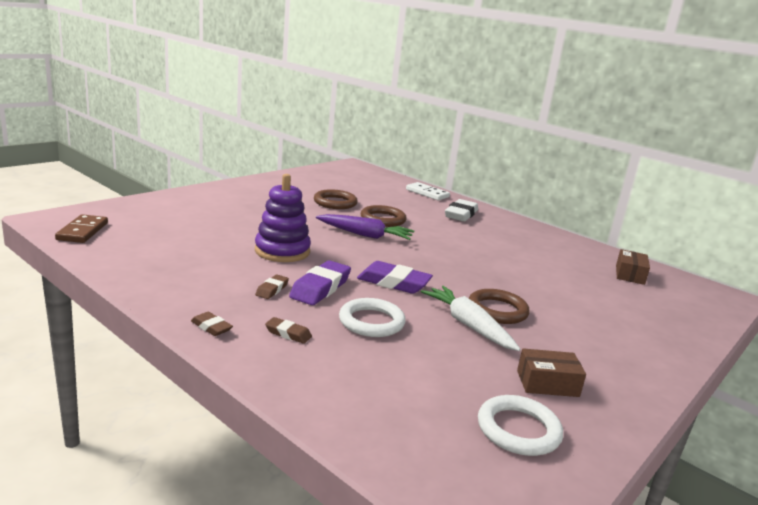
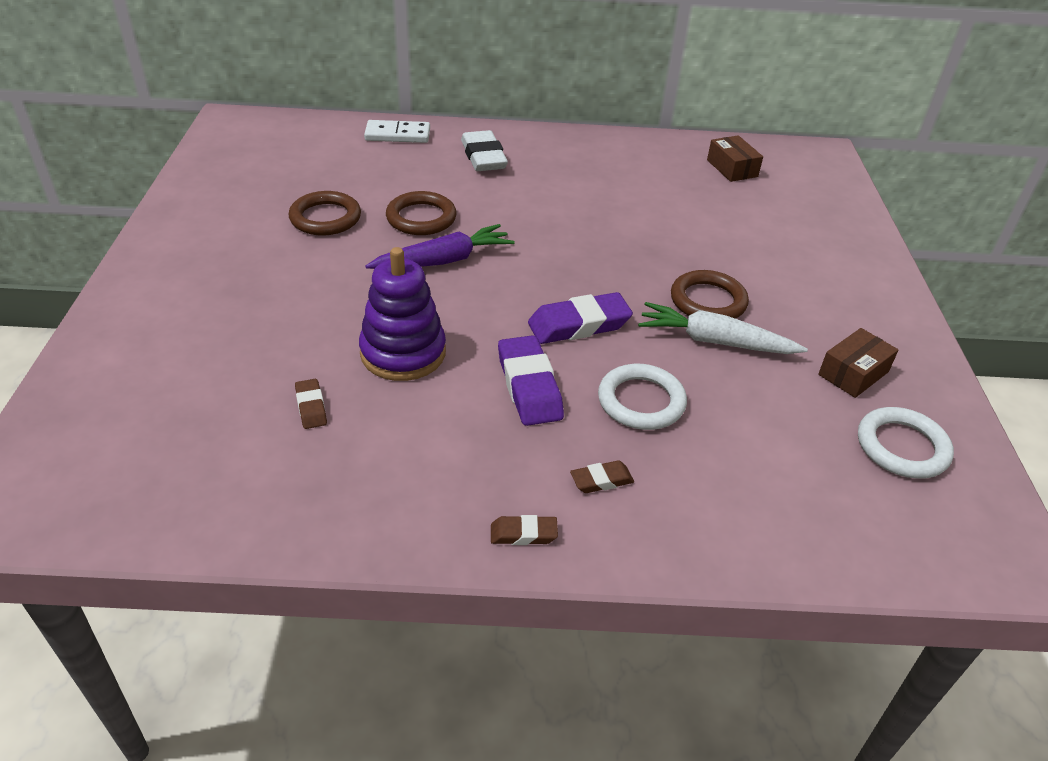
camera: 40 degrees left, 20 degrees up
brown domino [55,214,108,243] -> none
brown eraser [255,275,289,299] -> brown eraser moved to [295,379,327,429]

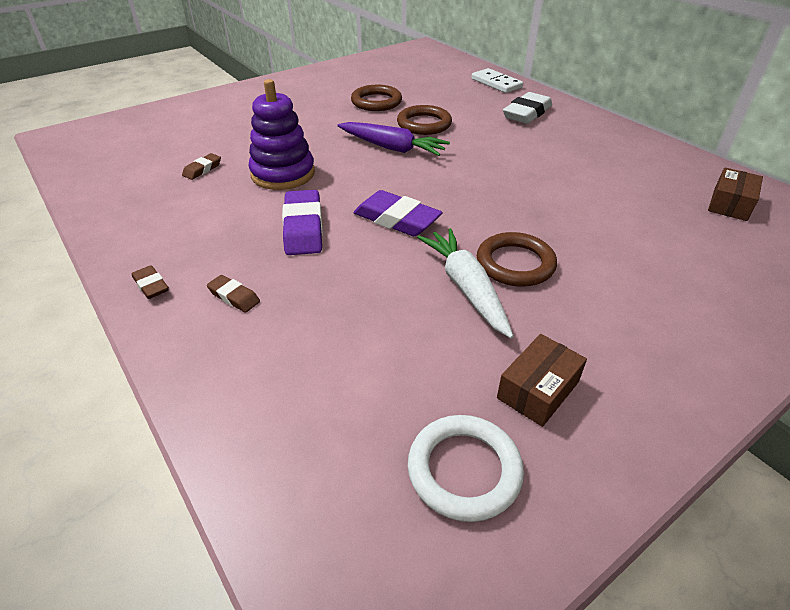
camera: 55 degrees right, 0 degrees up
purple eraser [498,335,564,426] -> purple eraser turned 45 degrees counterclockwise [282,190,323,255]
white ring [598,364,687,430] -> none
brown box [818,328,898,398] -> brown box turned 60 degrees counterclockwise [497,334,587,427]

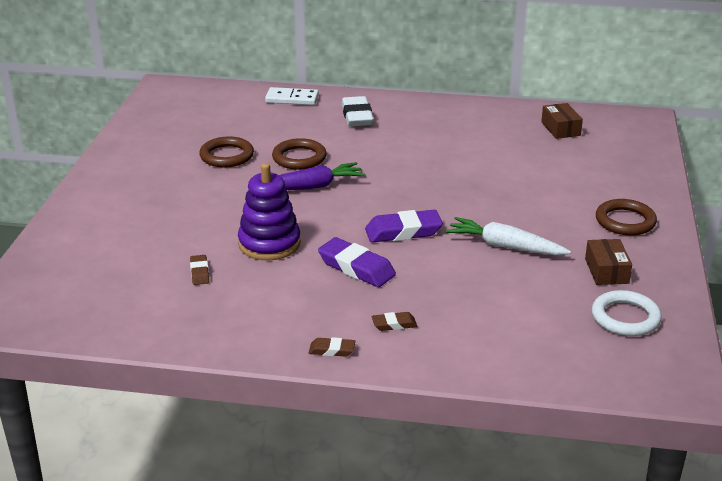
camera: 45 degrees left, 10 degrees down
brown ring [477,232,557,287] -> brown ring moved to [596,199,657,235]

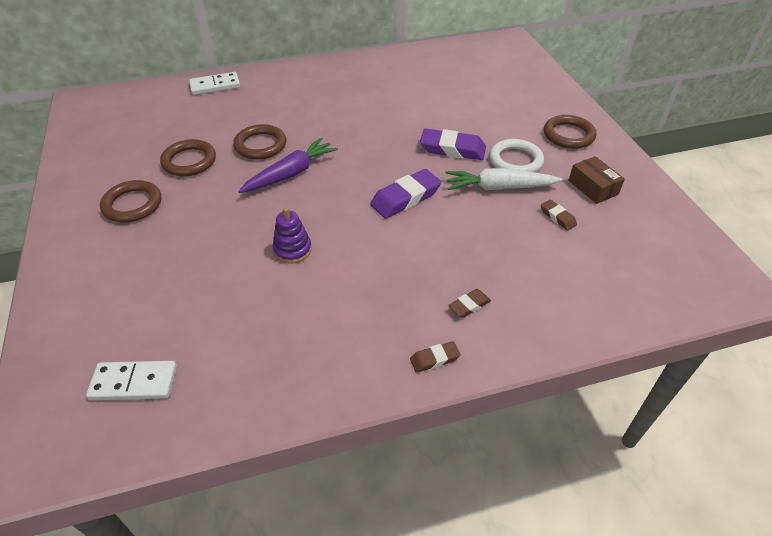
camera: 25 degrees left, 15 degrees up
brown eraser [190,255,209,285] -> brown eraser moved to [541,199,577,231]
purple stacking toy [238,163,301,261] -> purple stacking toy [273,207,312,264], size x0.60
purple eraser [318,237,396,287] -> purple eraser moved to [420,129,486,160]
white eraser [342,96,374,127] -> none
brown box [541,103,583,139] -> none
white ring [592,290,662,336] -> white ring moved to [489,139,544,172]
none -> white domino [86,361,177,400]
none -> brown ring [100,180,161,223]

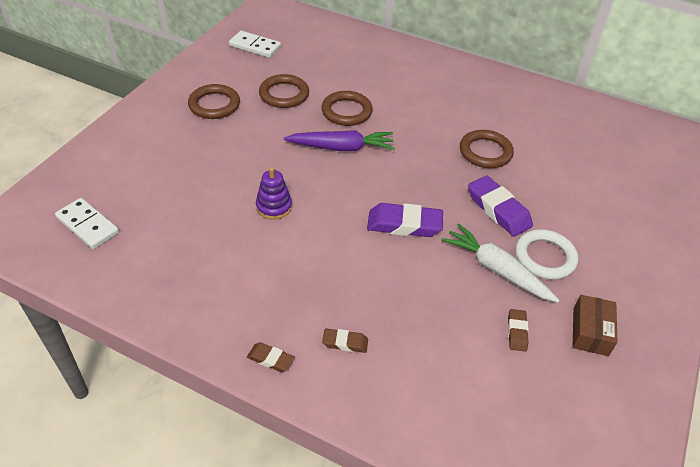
camera: 40 degrees right, 0 degrees up
white domino [189,72,240,95] -> white domino moved to [229,31,281,58]
brown ring [544,115,596,149] -> brown ring moved to [460,130,514,168]

